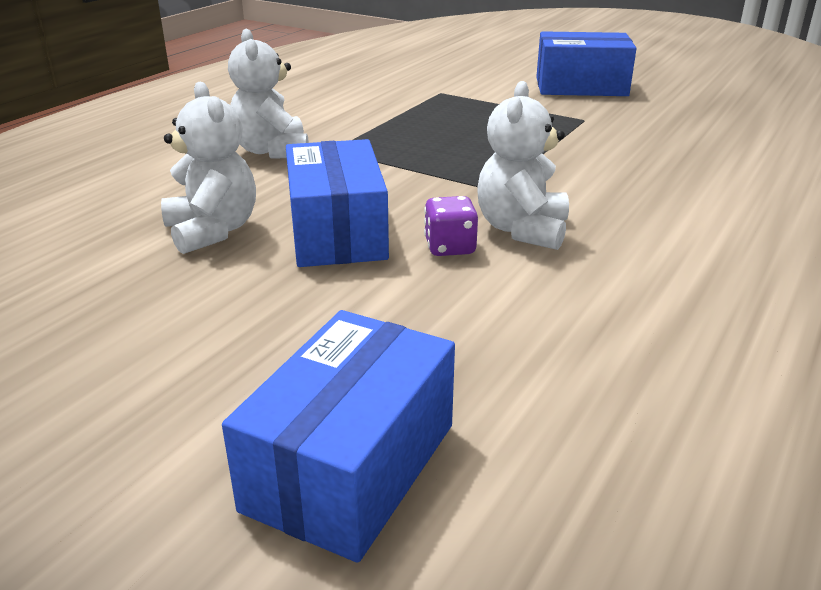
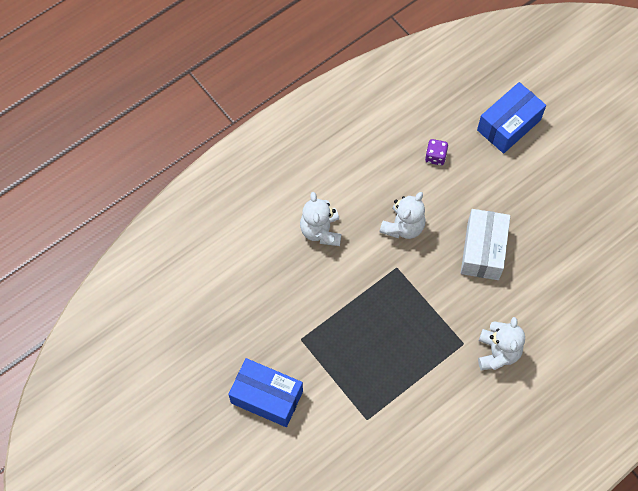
camera: 160 degrees left, 35 degrees up
white teddy bear [161,82,256,254] -> white teddy bear moved to [300,192,342,246]
blue box [286,139,389,267] -> white box [461,209,510,280]
purple dice [424,196,478,256] -> purple dice moved to [425,139,448,165]

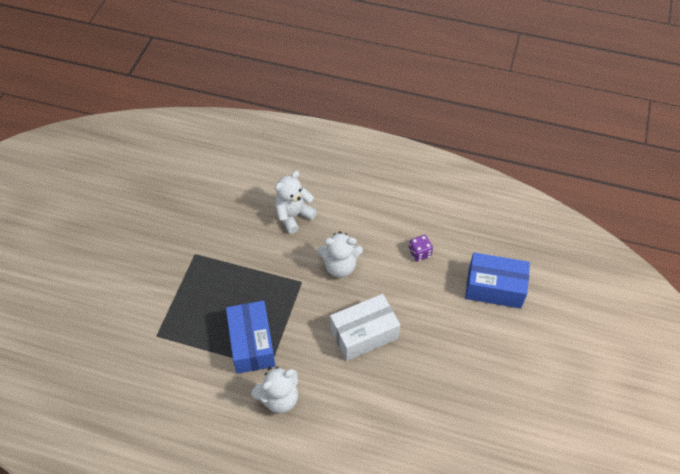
camera: 55 degrees right, 10 degrees down
blue box [228,358,303,427] -> blue box moved to [226,301,276,374]

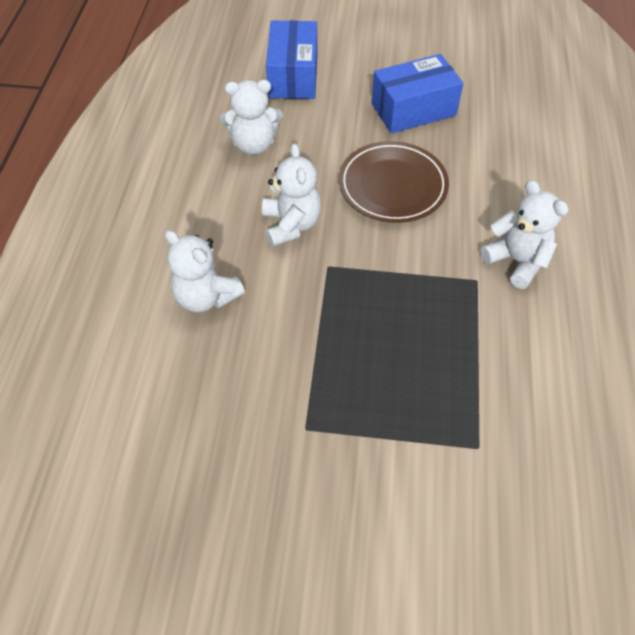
camera: 100 degrees left, 0 degrees up
blue box [226,301,276,374] -> blue box moved to [372,54,463,134]
white box [330,294,400,361] -> brown plate [339,141,449,223]
purple dice [409,235,433,262] -> white teddy bear [220,80,283,155]

